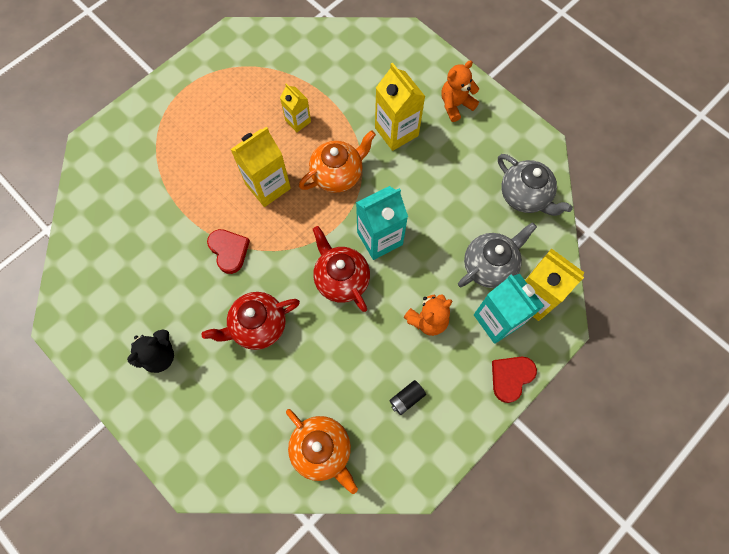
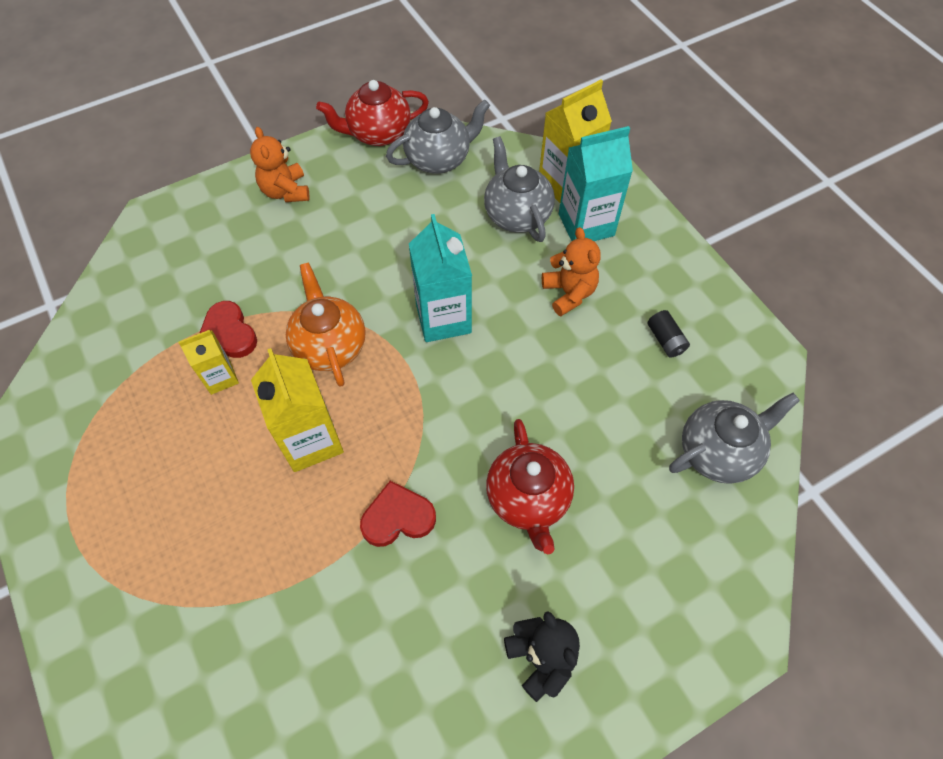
camera: 75 degrees left, 10 degrees down
orange teapot [286,409,358,494] -> grey teapot [669,393,800,484]
red teapot [313,226,370,312] -> red teapot moved to [316,80,429,146]
yellow carton [375,62,425,151] -> none
red heart [492,357,537,403] -> red heart moved to [199,301,257,358]

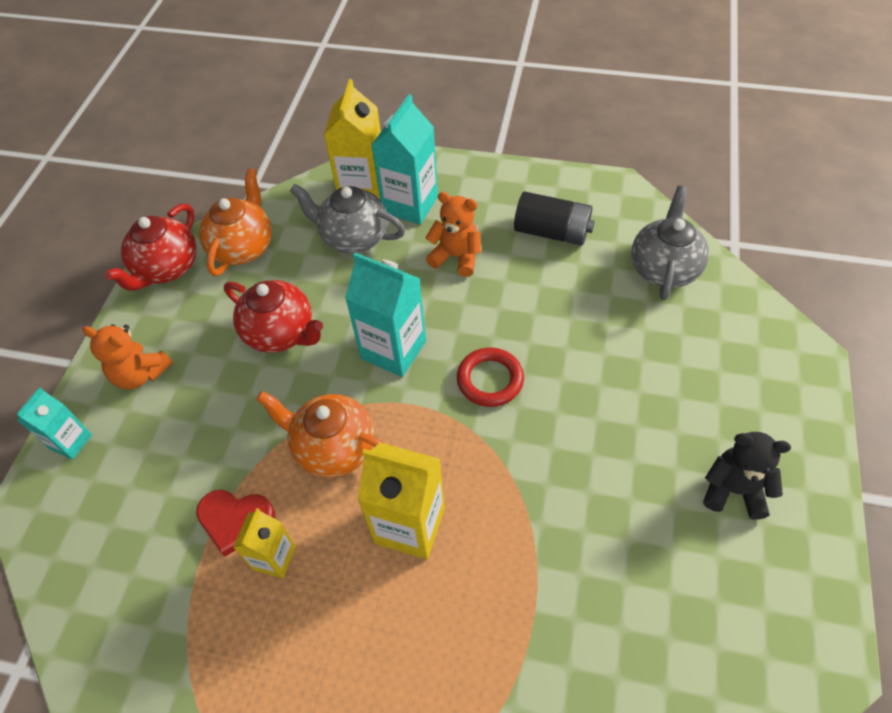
camera: 45 degrees left, 5 degrees down
red heart [360,481,436,547] -> none
grey teapot [386,100,490,174] -> orange teapot [199,168,272,276]
red teapot [486,419,574,555] -> red teapot moved to [224,280,323,353]
black battery [647,310,690,358] -> black battery [514,192,595,246], size x1.80
none -> turquoise carton [17,387,92,460]
none -> red ring [457,348,524,407]

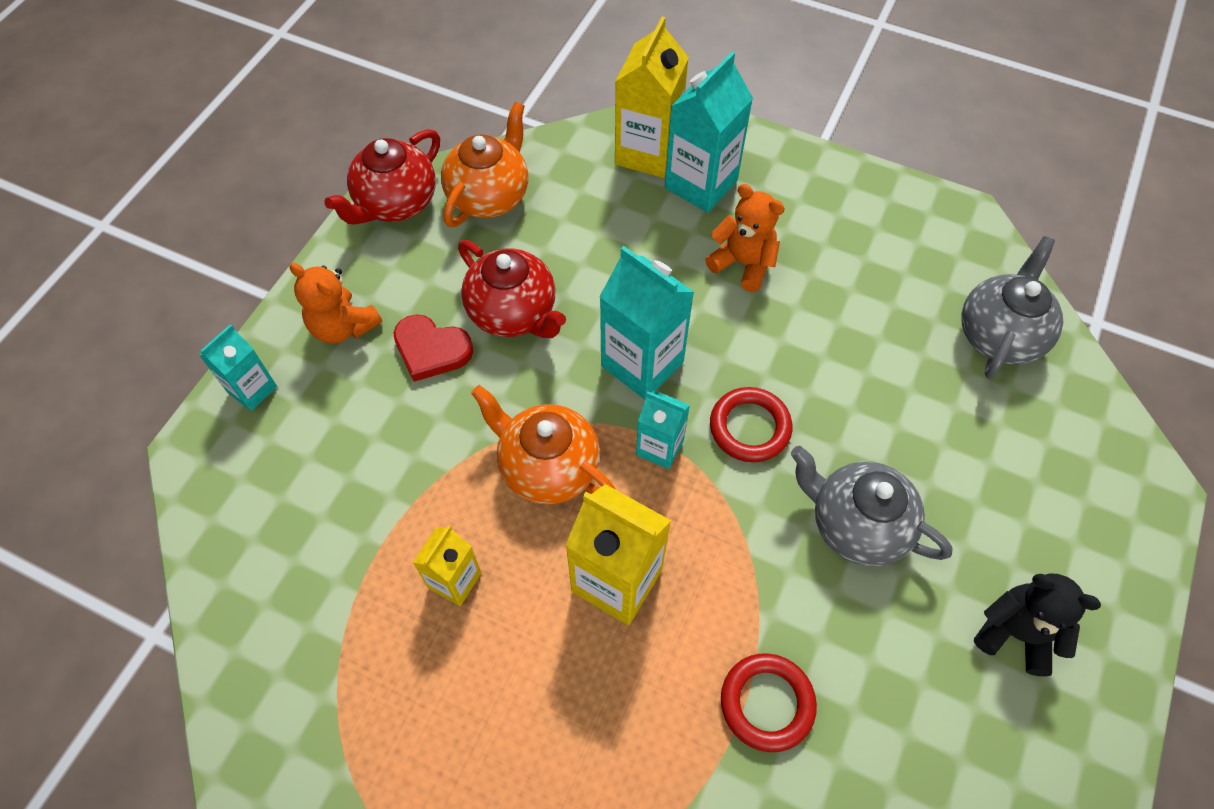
camera: 10 degrees right, 5 degrees up
red heart [196,490,275,557] -> red heart moved to [394,314,473,382]
grey teapot [290,184,405,253] -> grey teapot moved to [791,446,953,566]
black battery [514,192,595,246] -> none
none -> turquoise carton [636,390,690,469]
none -> red ring [721,653,817,752]

